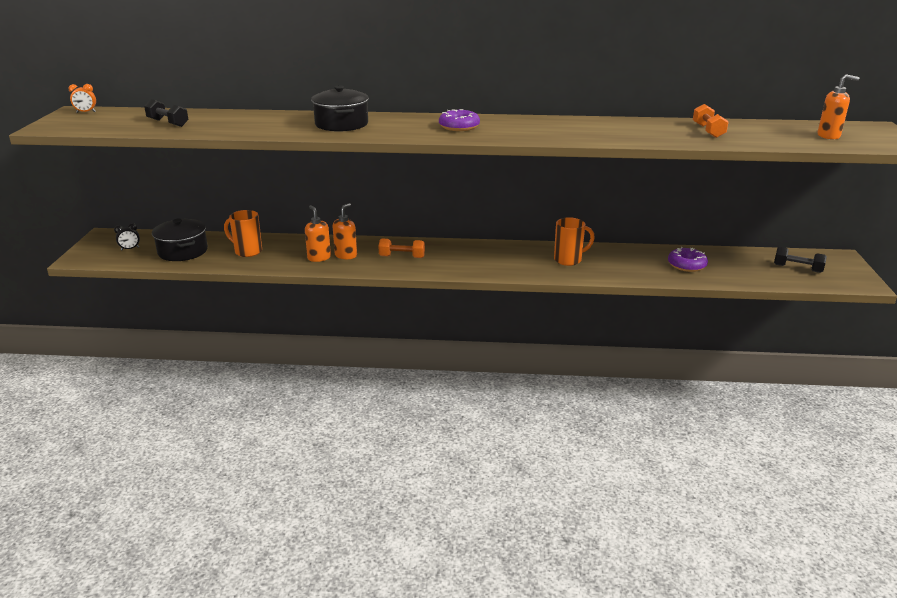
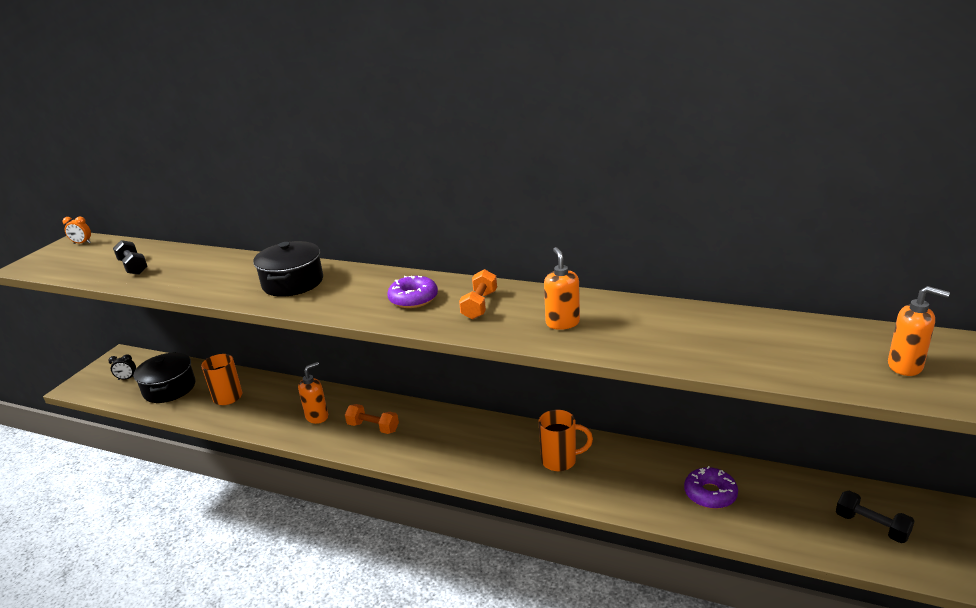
camera: 20 degrees right, 0 degrees up
orange soap dispenser [305,205,331,262] -> orange soap dispenser moved to [544,247,580,330]
orange dumbbell [693,104,729,138] -> orange dumbbell moved to [459,269,497,320]

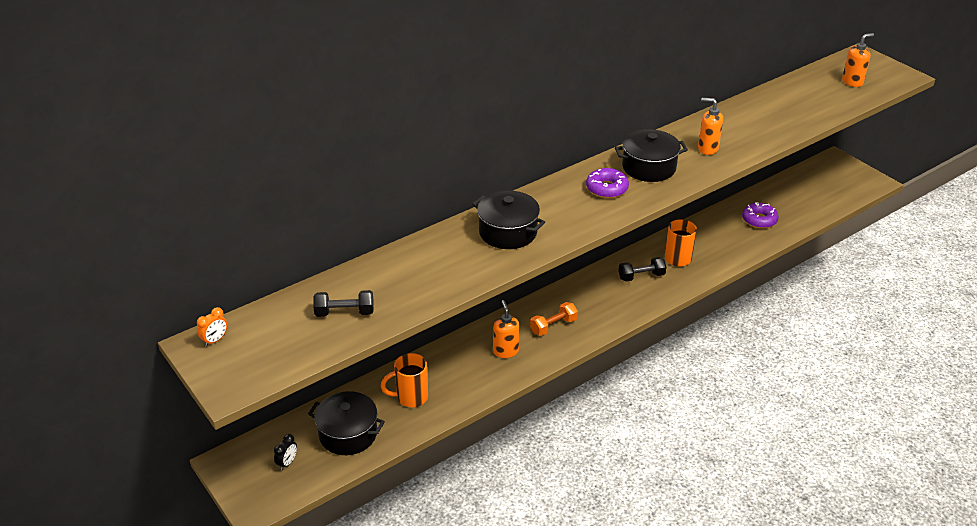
camera: 60 degrees left, 10 degrees up
orange dumbbell [459,269,497,320] -> black pot [615,129,688,182]
black dumbbell [836,491,914,543] -> black dumbbell moved to [618,257,666,282]

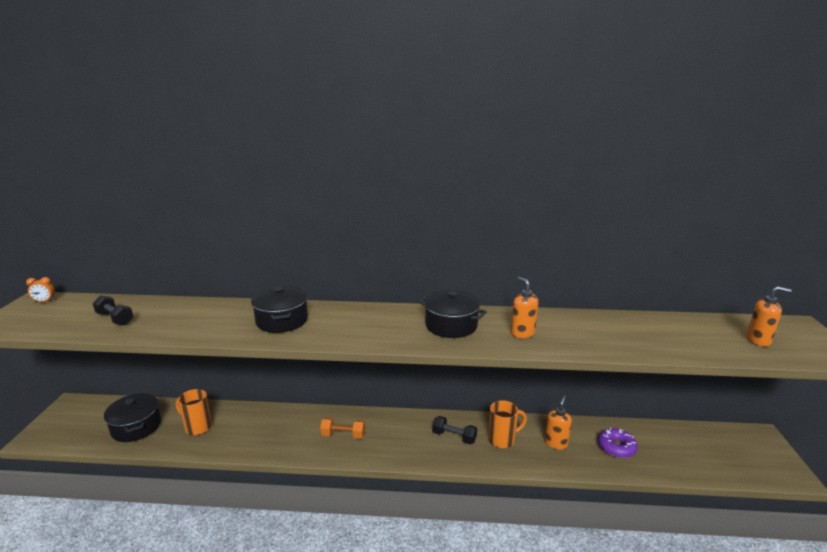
camera: 40 degrees right, 15 degrees down
black clock [274,434,297,470] -> none
orange soap dispenser [493,300,520,358] -> orange soap dispenser moved to [545,395,572,450]
purple donut [586,168,629,198] -> none

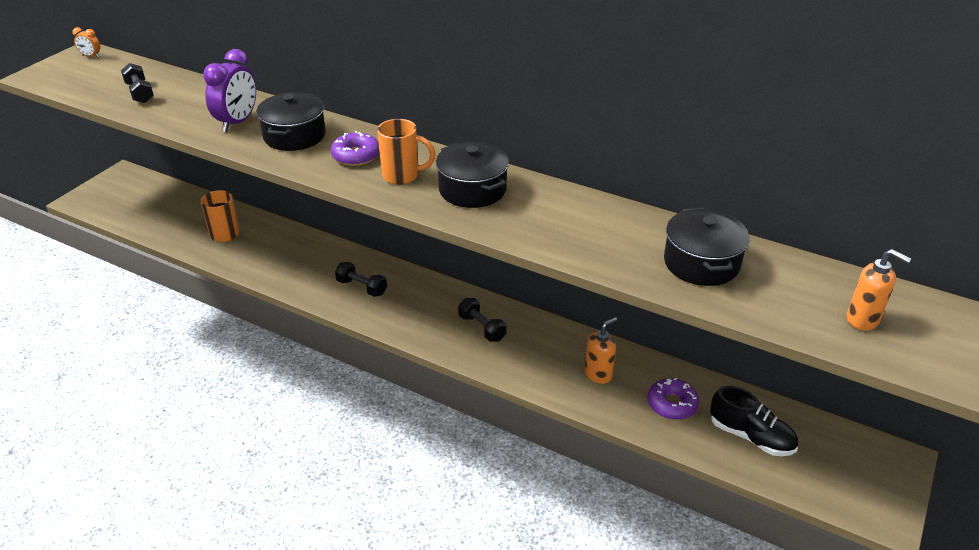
camera: 25 degrees right, 15 degrees up
black pot [104,393,161,442] -> black pot moved to [664,208,750,286]
orange dumbbell [320,418,365,439] -> black dumbbell [335,262,387,297]
orange mug [488,400,527,448] -> orange mug moved to [377,119,436,185]
orange soap dispenser [511,277,538,338] -> none
none -> purple clock [203,49,256,132]
none -> purple donut [331,131,379,166]
none -> black shoe [710,386,798,456]

